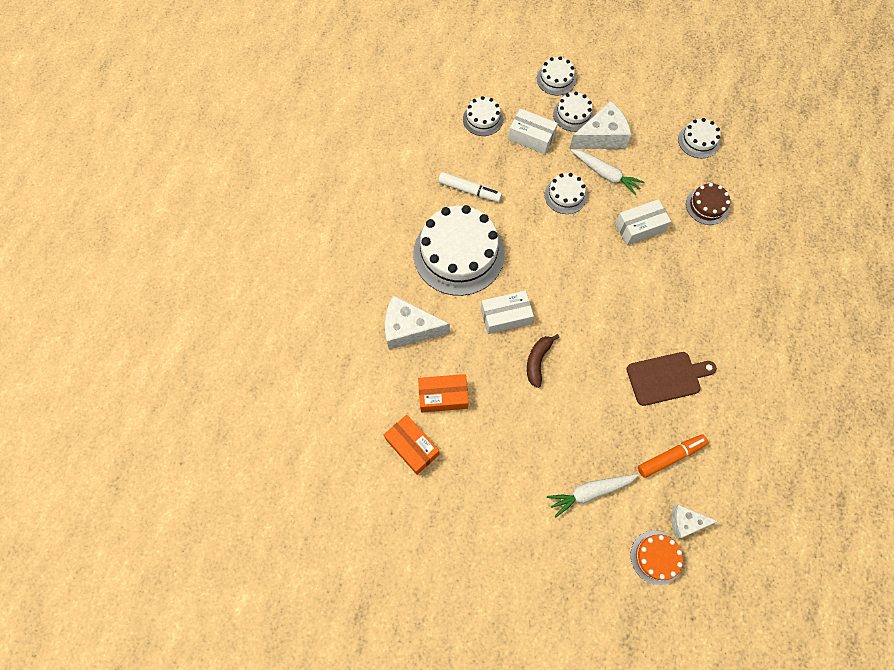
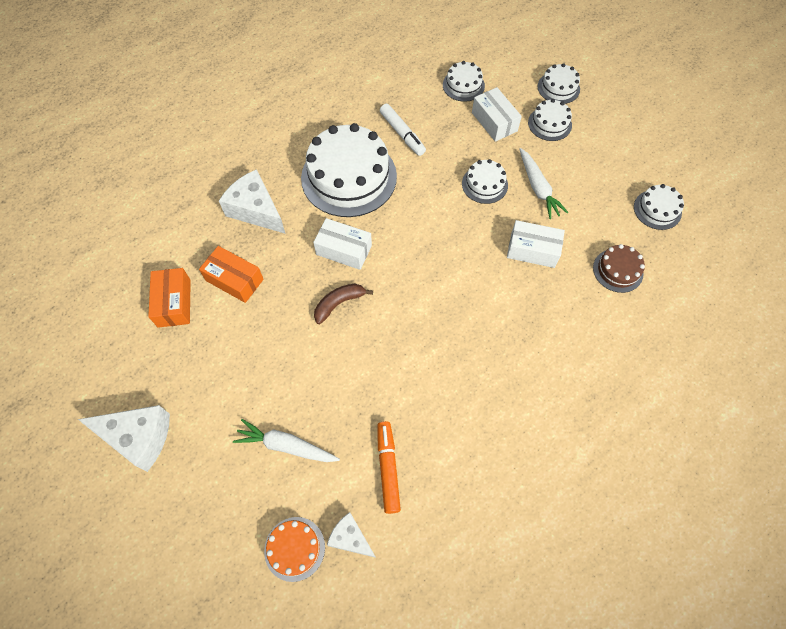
camera: 35 degrees right, 5 degrees down
white cheese [569,101,631,149] -> white cheese moved to [78,405,170,472]
brown cutting board [626,352,717,406] -> none
orange marker [638,434,708,478] -> orange marker turned 105 degrees counterclockwise [377,421,401,514]

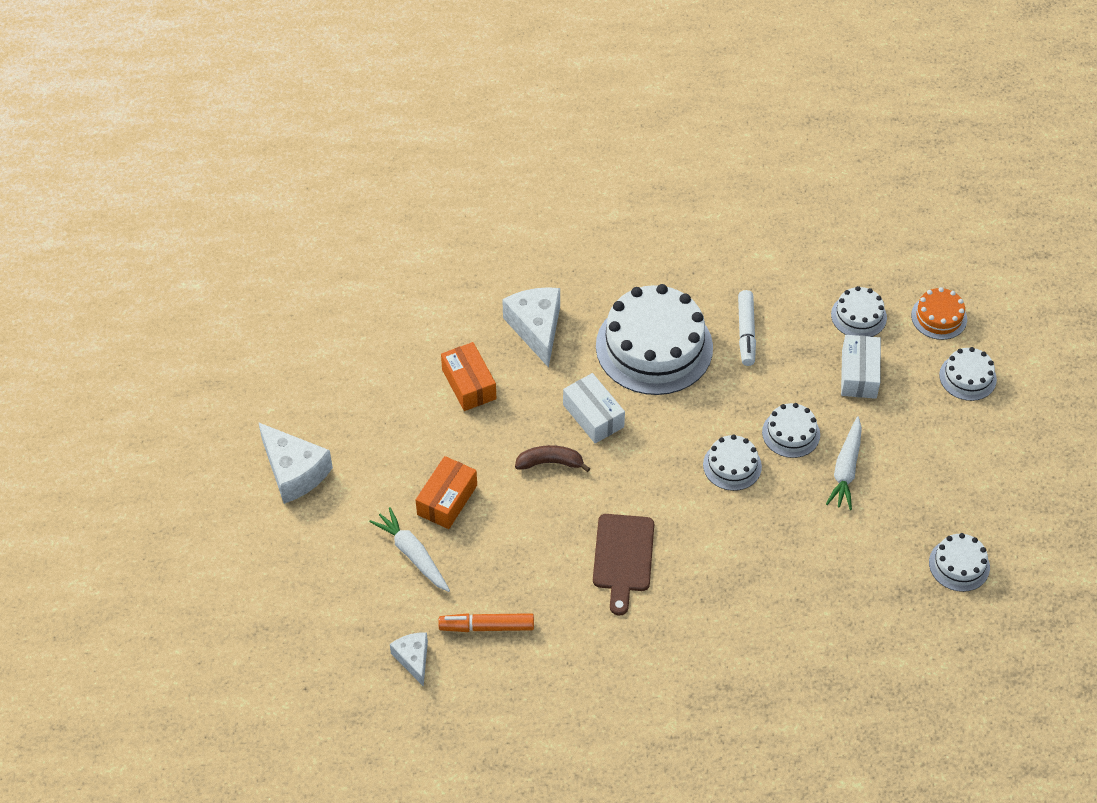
camera: 35 degrees right, 10 degrees down
orange box [148,268,191,328] -> orange box moved to [416,456,477,529]
orange cake [264,517,325,582] -> orange cake moved to [911,287,967,340]
orange marker [377,421,401,514] -> orange marker turned 120 degrees counterclockwise [438,613,534,632]
white box [507,220,565,268] -> none
white cake [528,99,572,141] -> white cake moved to [703,435,762,491]
brown cake [593,244,645,293] -> none
none -> brown cutting board [593,514,654,615]

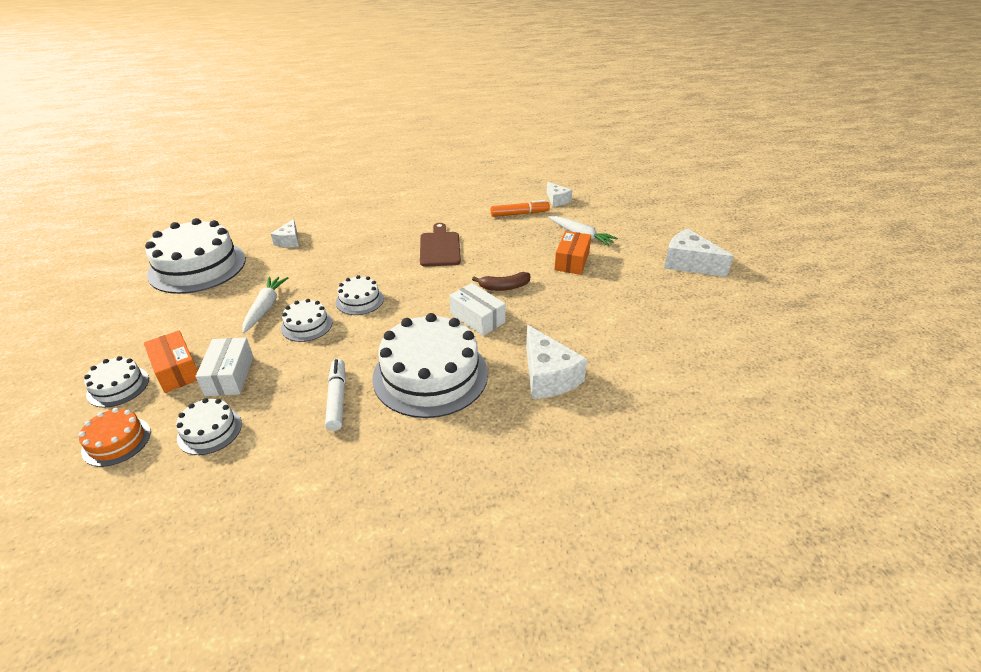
camera: 170 degrees right, 15 degrees down
orange box [441,342,496,411] -> orange box moved to [144,330,198,393]
white cake [929,533,990,592] -> white cake [145,218,246,294], size x2.08
none -> white cheese [271,219,299,247]

